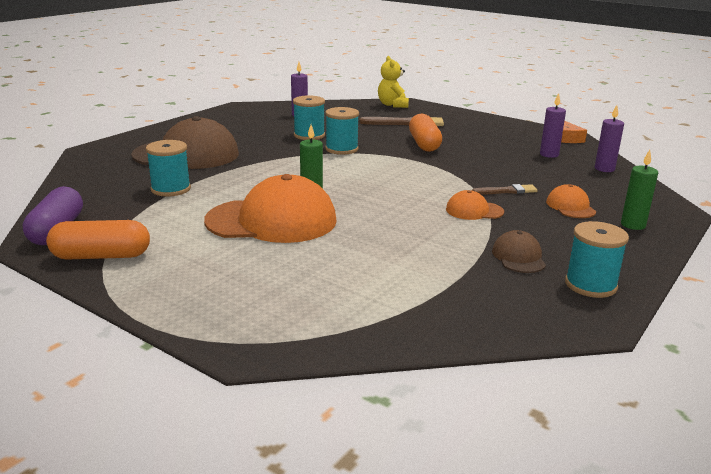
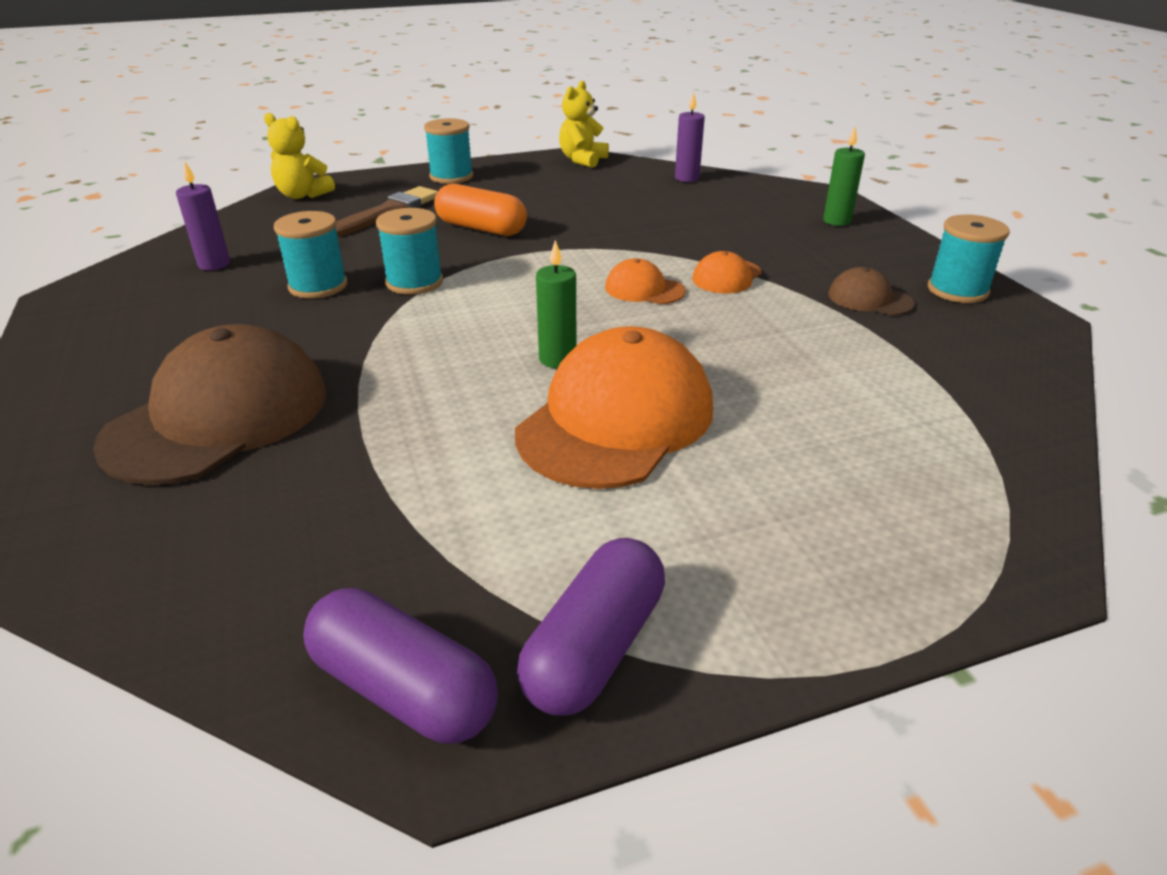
camera: 55 degrees left, 10 degrees up
orange capsule [46,220,150,260] -> purple capsule [517,538,665,716]
turquoise spool [146,140,191,197] -> turquoise spool moved to [424,118,473,184]
brown brush [472,184,538,195] -> none
purple candle [540,93,566,158] -> none
orange cap [546,184,596,218] -> orange cap moved to [605,258,686,304]
orange cheese [561,121,587,143] -> yellow teddy bear [559,81,609,168]

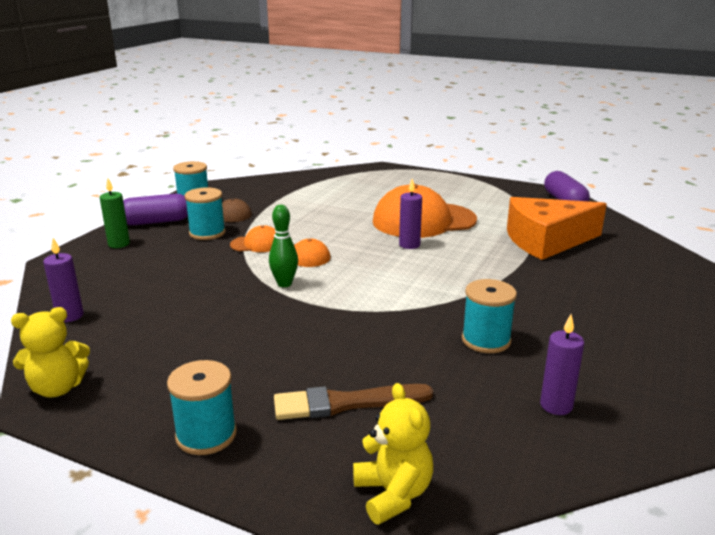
camera: 135 degrees left, 10 degrees down
brown cap [93,324,327,485] -> none
turquoise spool [376,208,443,295] -> turquoise spool moved to [185,187,226,240]
orange capsule [434,184,527,236] -> none
purple capsule [517,538,665,716] -> purple capsule moved to [123,194,188,225]
green candle [536,240,577,368] -> purple candle [399,179,422,249]
none -> green bowling pin [269,205,298,287]
none -> orange cheese [507,197,607,260]

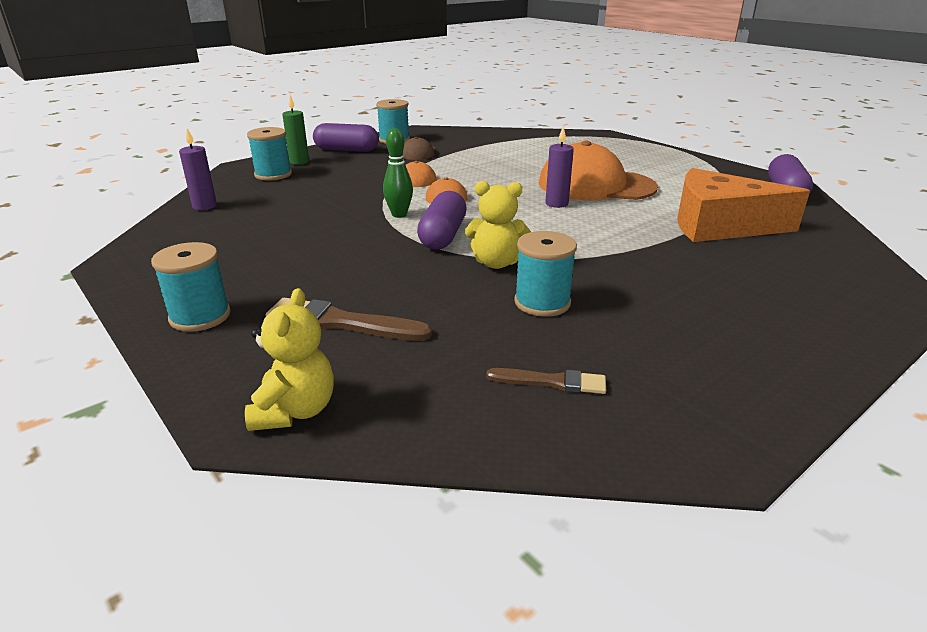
camera: 25 degrees right, 5 degrees up
yellow teddy bear [11,307,90,398] -> yellow teddy bear moved to [465,181,531,269]
turquoise spool [185,187,226,240] -> turquoise spool moved to [247,127,292,181]
purple candle [540,314,584,415] -> brown brush [486,368,606,394]
none -> purple capsule [417,191,466,250]

